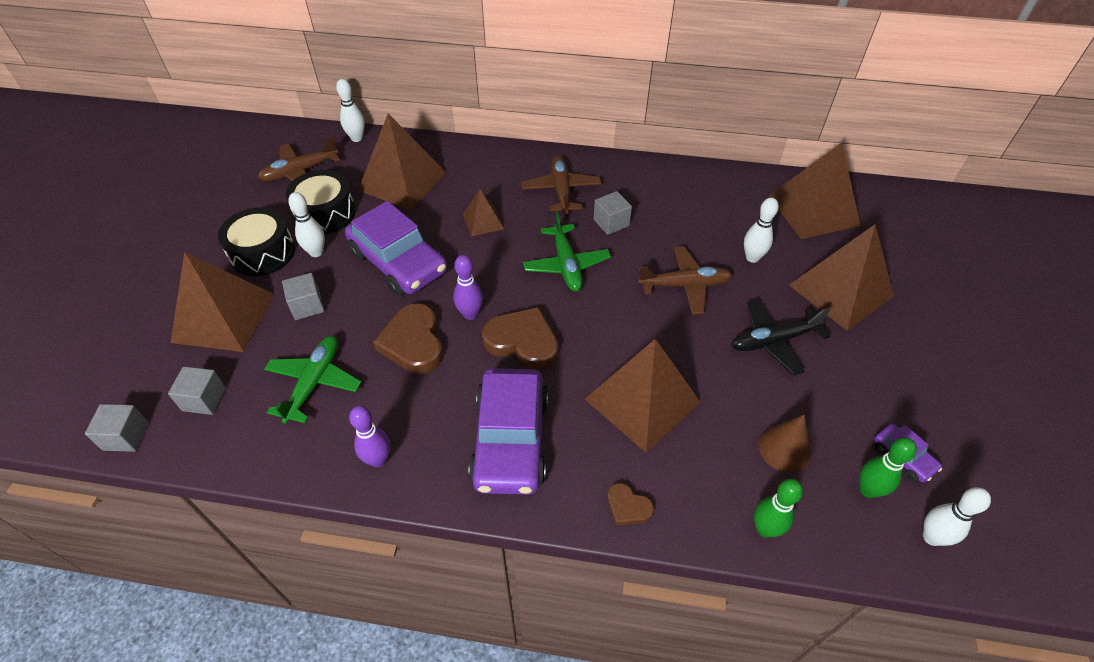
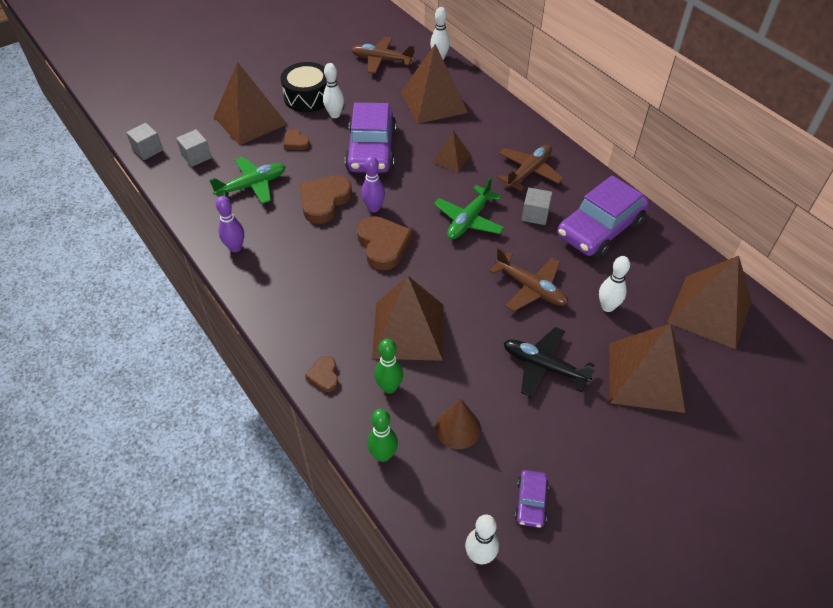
camera: 45 degrees right, 0 degrees up
grey cube [282,273,325,320] -> brown heart [284,129,310,150]
black drum [286,170,356,234] -> none
purple car [469,368,548,495] -> purple car moved to [557,175,649,258]
green bowling pin [859,437,917,498] -> green bowling pin moved to [375,339,403,394]

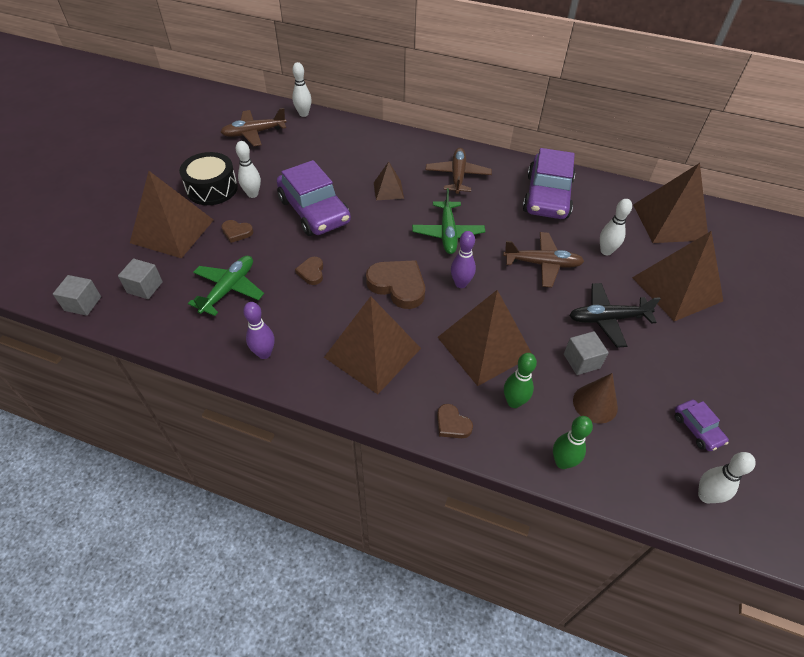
camera: 35 degrees left, 0 degrees up
brown heart [299,176,352,224] -> brown heart [295,257,323,285], size x0.53
purple bowling pin [361,156,385,212] -> purple bowling pin moved to [451,231,476,288]
brown pyramid [401,44,468,124] -> brown pyramid moved to [324,296,421,394]
grey cube [522,188,552,225] -> grey cube moved to [564,331,609,375]

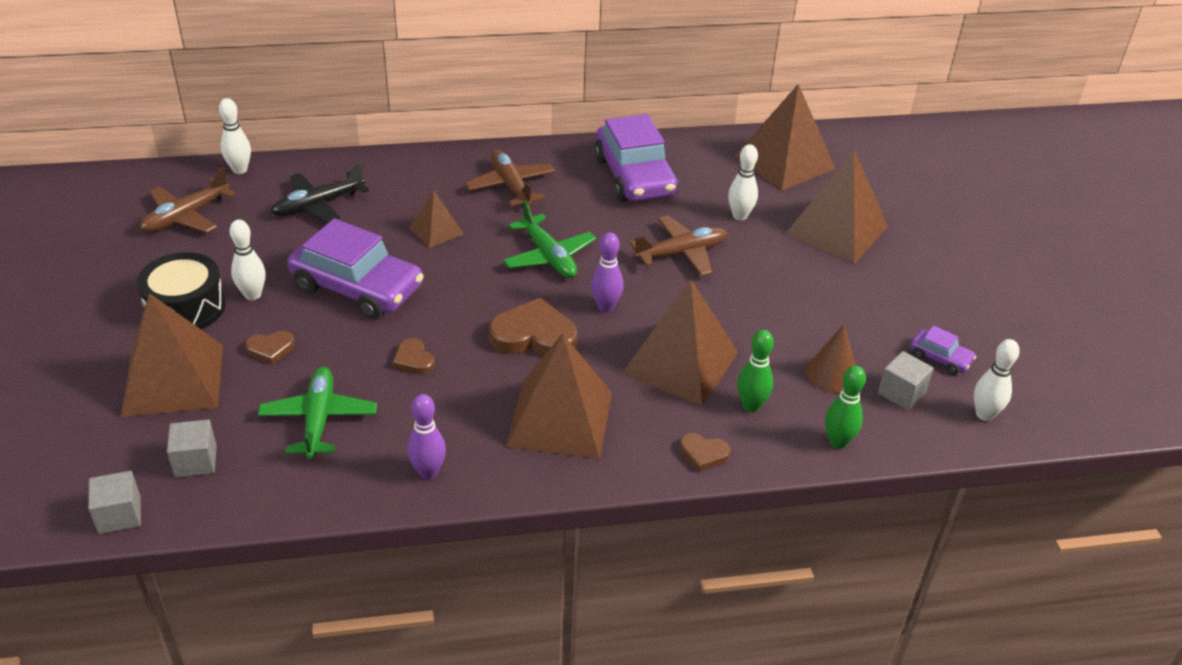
camera: 30 degrees left, 10 degrees down
grey cube [564,331,609,375] -> grey cube moved to [878,351,934,410]
black plane [569,283,660,348] -> black plane moved to [271,162,369,223]

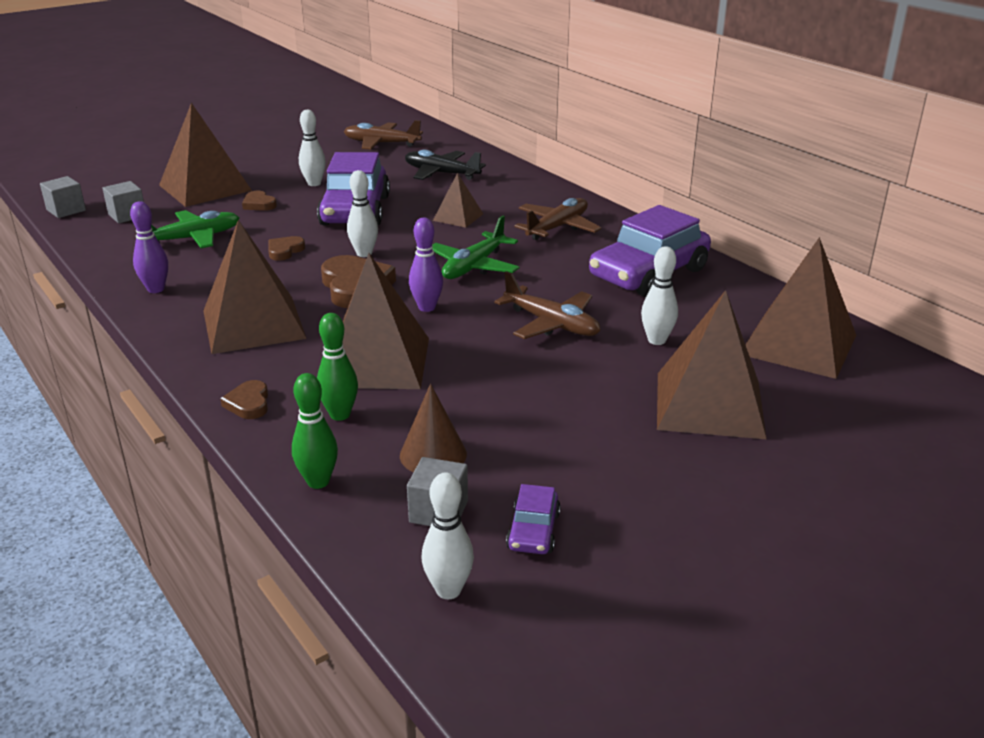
camera: 65 degrees right, 10 degrees down
black drum [137,252,226,329] -> none
white bowling pin [219,98,251,174] -> white bowling pin moved to [347,170,378,257]

